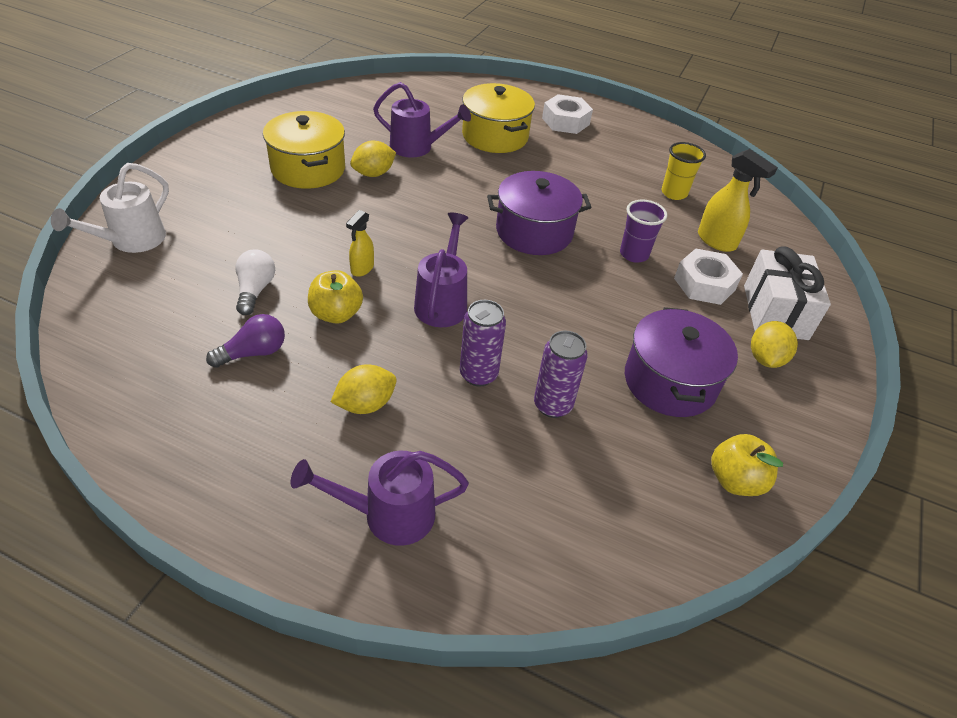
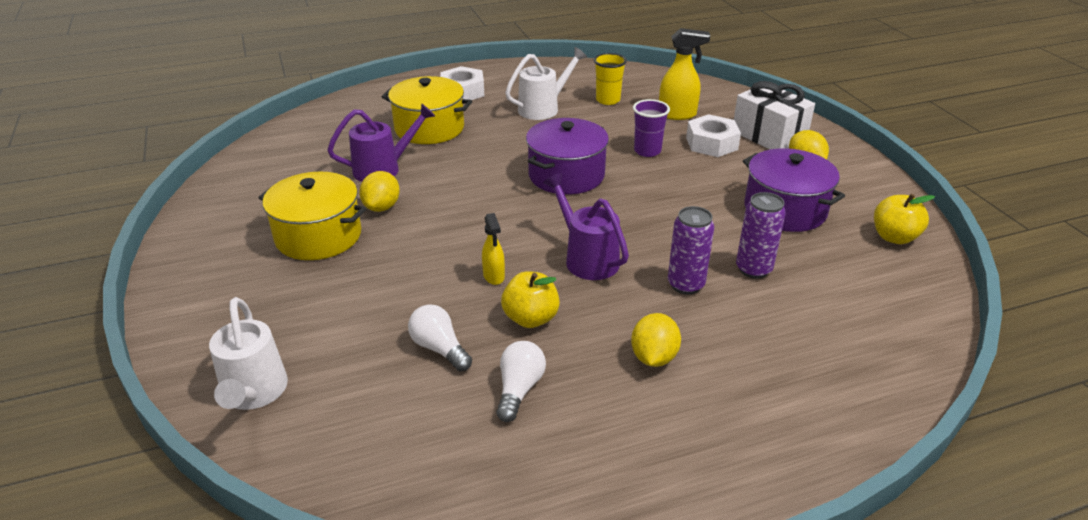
camera: 40 degrees left, 10 degrees down
purple light bulb [206,314,285,368] -> white light bulb [496,341,546,422]
purple watering can [291,451,469,546] -> none
none -> white watering can [505,47,587,120]

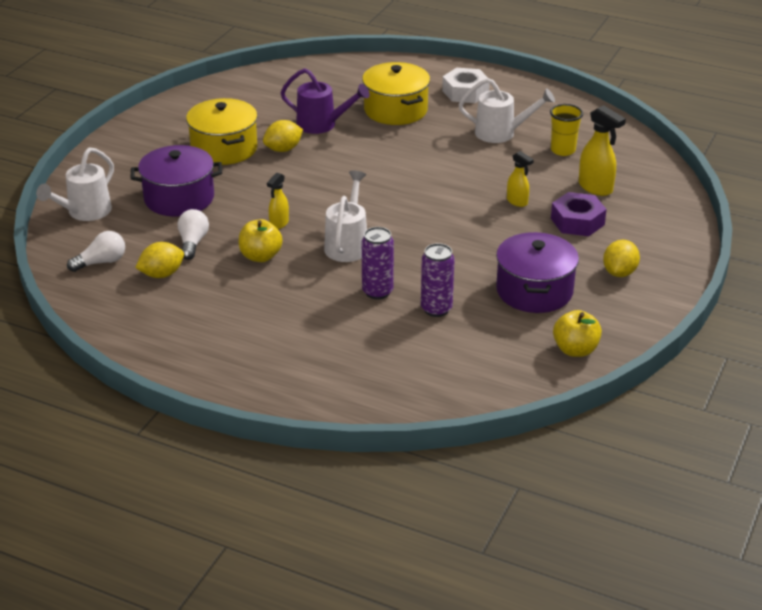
camera: 45 degrees right, 0 degrees up
white light bulb [496,341,546,422] -> white light bulb moved to [67,231,125,272]
purple pot [526,118,609,195] -> purple pot moved to [131,145,222,216]
purple watering can [543,173,629,280] -> white watering can [324,171,367,262]
yellow lemon [631,313,681,367] -> yellow lemon moved to [135,242,184,278]
purple cup [633,99,670,157] -> yellow spray bottle [507,151,534,207]
white nut [686,114,741,157] -> purple nut [551,192,607,236]
white gift [734,81,815,149] -> none

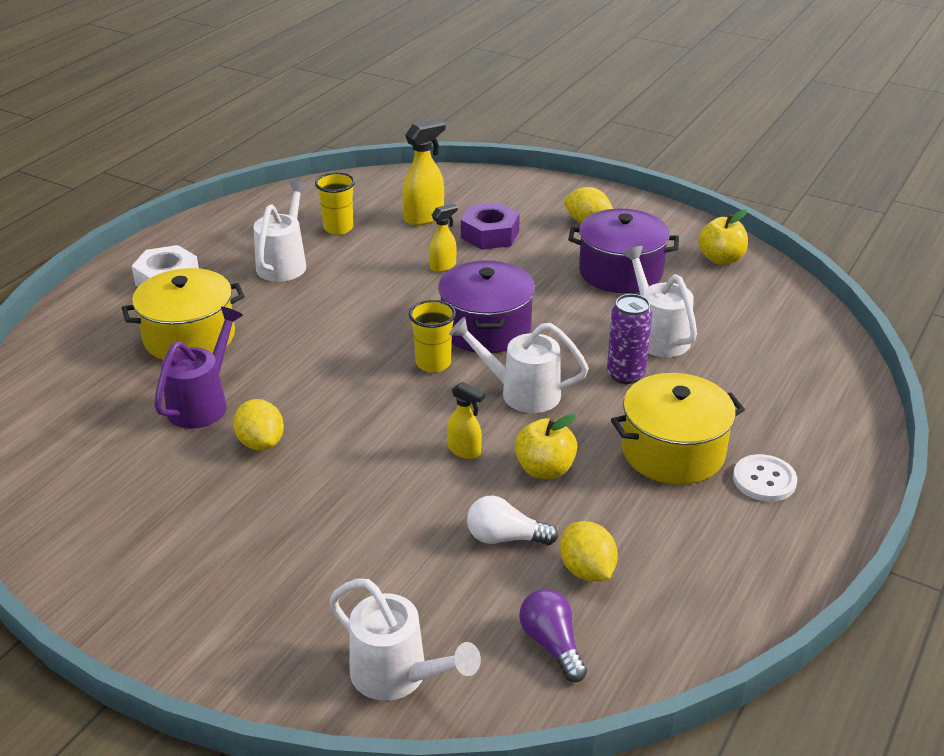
camera: 85 degrees left, 0 degrees up
white light bulb [67,231,125,272] -> purple light bulb [519,589,587,682]
purple pot [131,145,222,216] -> purple pot moved to [438,260,535,353]
yellow pot [186,98,257,165] -> yellow pot moved to [611,373,745,484]
purple can [421,243,455,317] -> white watering can [622,246,697,357]
none -> yellow cup [409,300,456,373]
none -> white button [733,454,797,502]

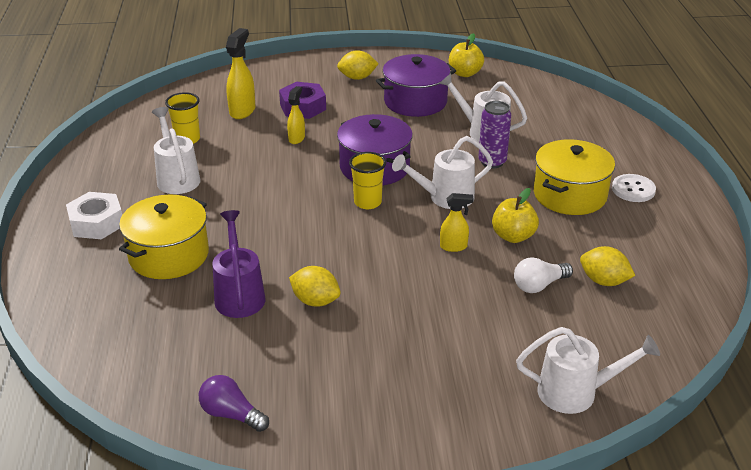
camera: 35 degrees left, 0 degrees up
purple light bulb [519,589,587,682] -> purple light bulb moved to [199,375,269,432]

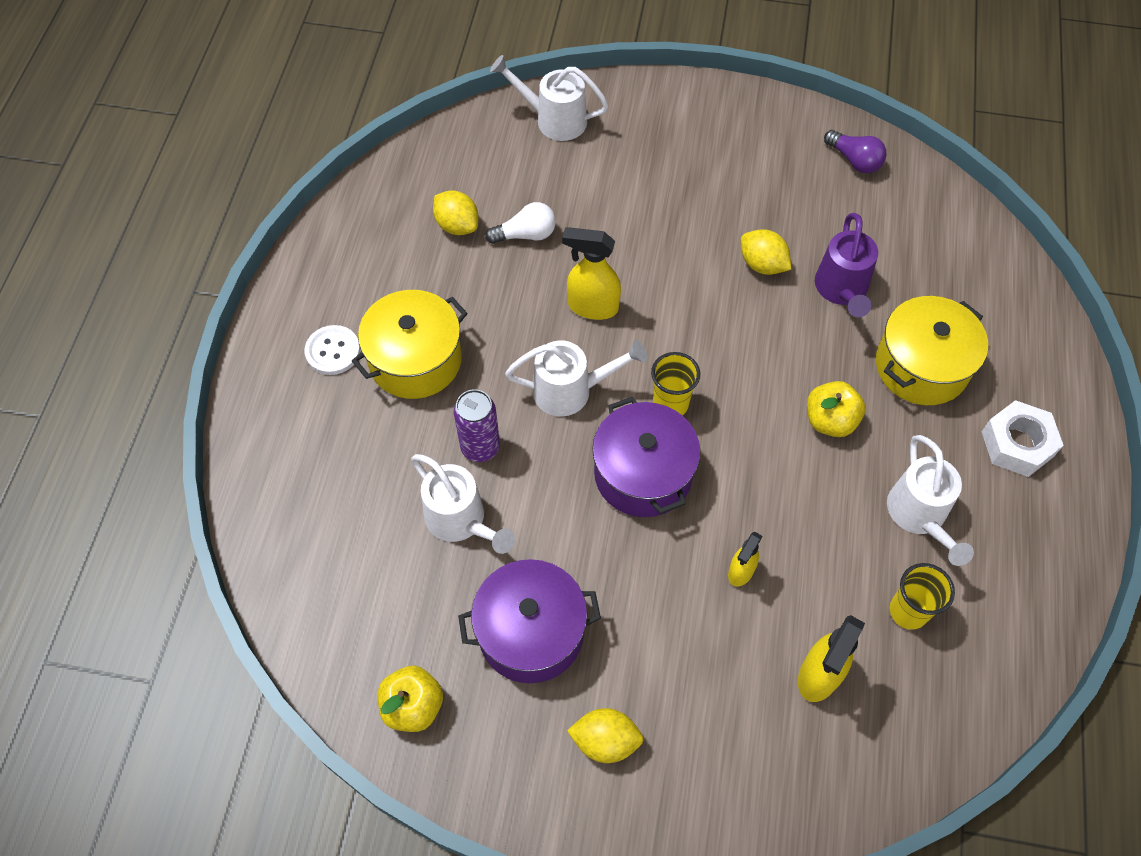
camera: 165 degrees left, 25 degrees up
purple nut [279,82,326,119] -> none
yellow spray bottle [440,193,474,252] -> yellow spray bottle [562,227,621,320], size x1.61
yellow apple [492,188,539,243] -> yellow apple moved to [807,381,866,437]

